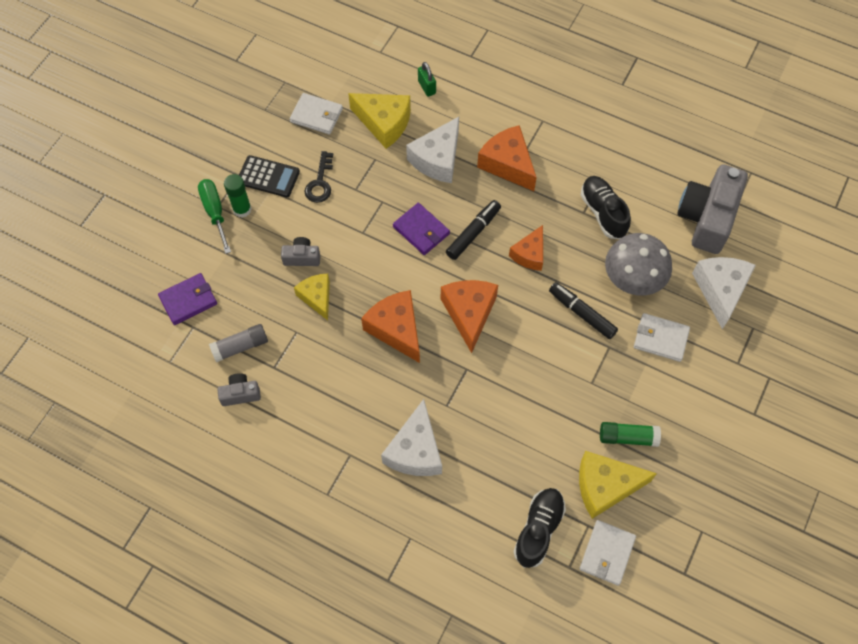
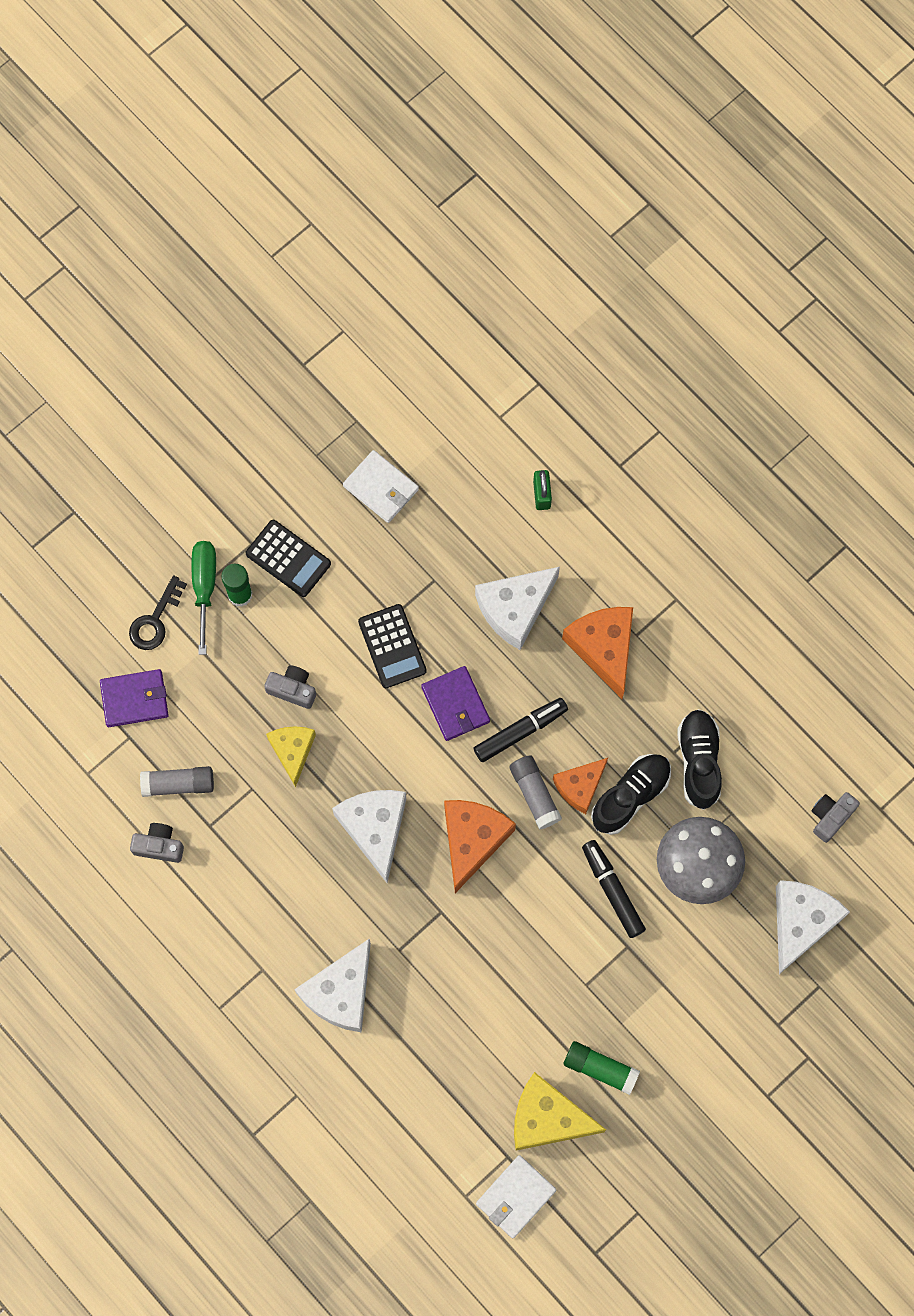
camera: 20 degrees right, 10 degrees up
black key [305,151,333,203] -> black key moved to [129,575,187,650]
yellow cheese [348,93,411,149] -> none
orange cheese [361,290,420,363] -> white cheese [332,790,406,883]
black shoe [513,488,566,568] -> black shoe moved to [591,754,671,835]
white wallet [634,313,690,362] -> none
grey camera [677,164,748,254] -> grey camera [811,792,860,843], size x0.46
none -> black calculator [358,604,427,688]
none -> grey glue stick [509,756,562,830]

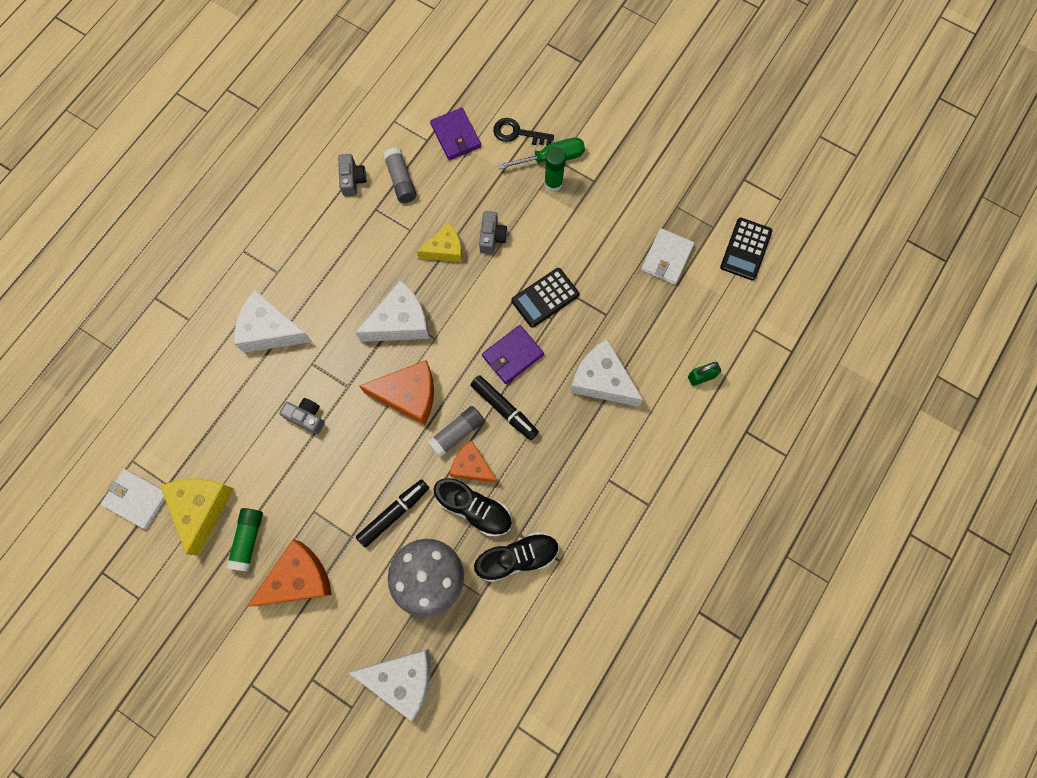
camera: 75 degrees right, 0 degrees up
black calculator [246,520,331,597] -> black calculator moved to [720,217,772,281]
orange cheese [562,607,633,699] -> orange cheese moved to [247,539,332,607]
grey camera [811,792,860,843] -> grey camera moved to [279,398,325,435]

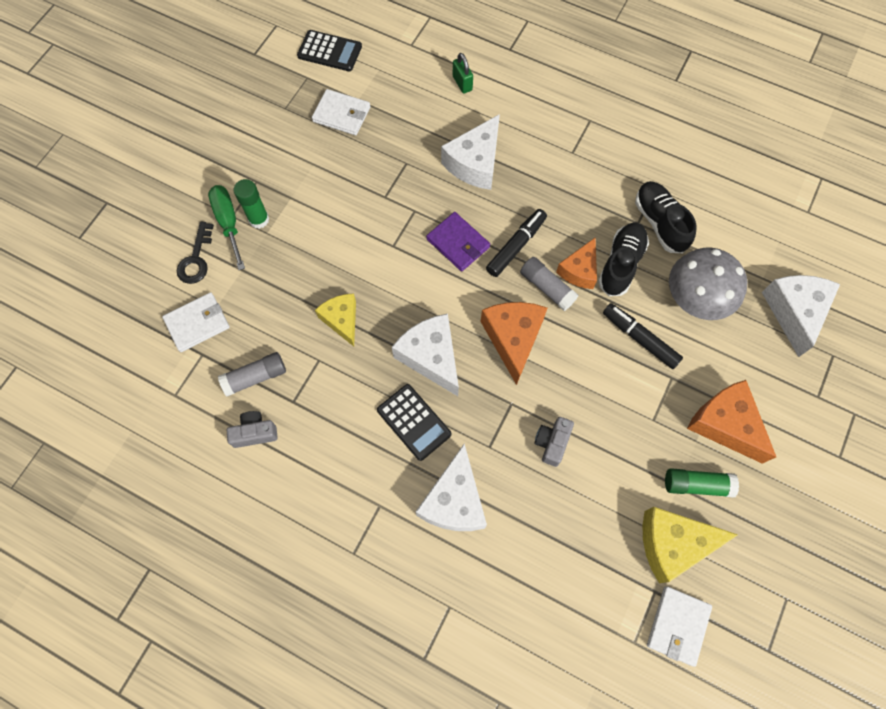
camera: 95 degrees left, 5 degrees down
purple wallet [430,108,481,160] -> white wallet [162,292,230,352]
grey camera [479,211,507,254] -> none
black calculator [511,268,579,328] -> black calculator moved to [377,384,452,461]

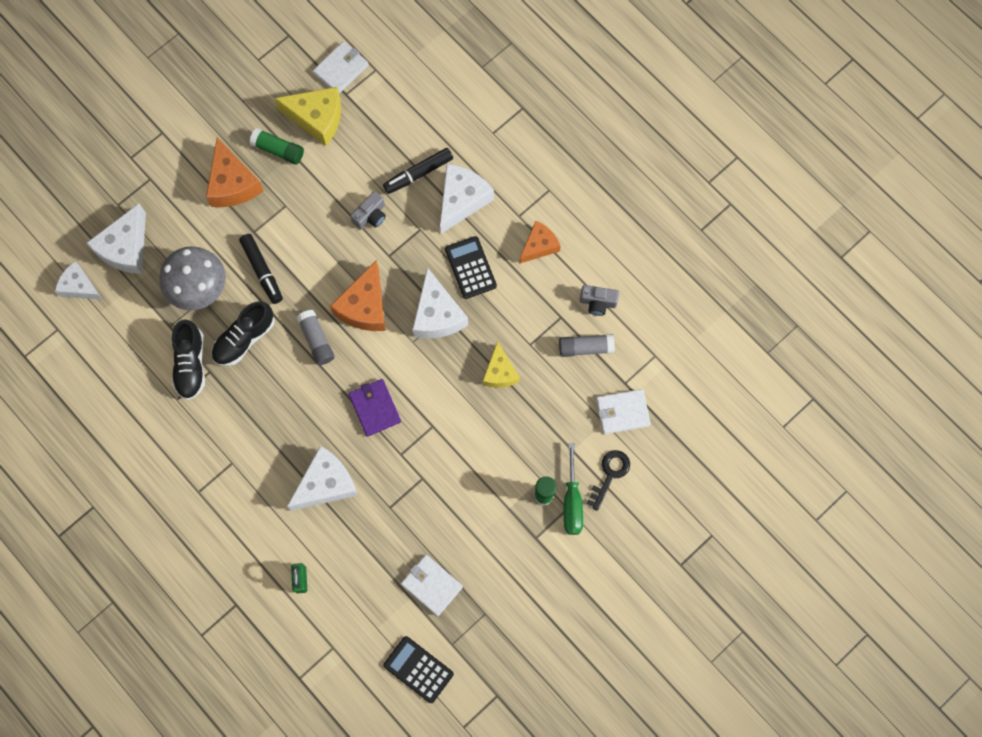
camera: 160 degrees left, 5 degrees up
black marker [486,209,547,277] -> black marker moved to [383,148,453,194]
orange cheese [556,238,597,289] -> orange cheese moved to [519,221,561,264]
none -> white cheese [55,261,103,300]

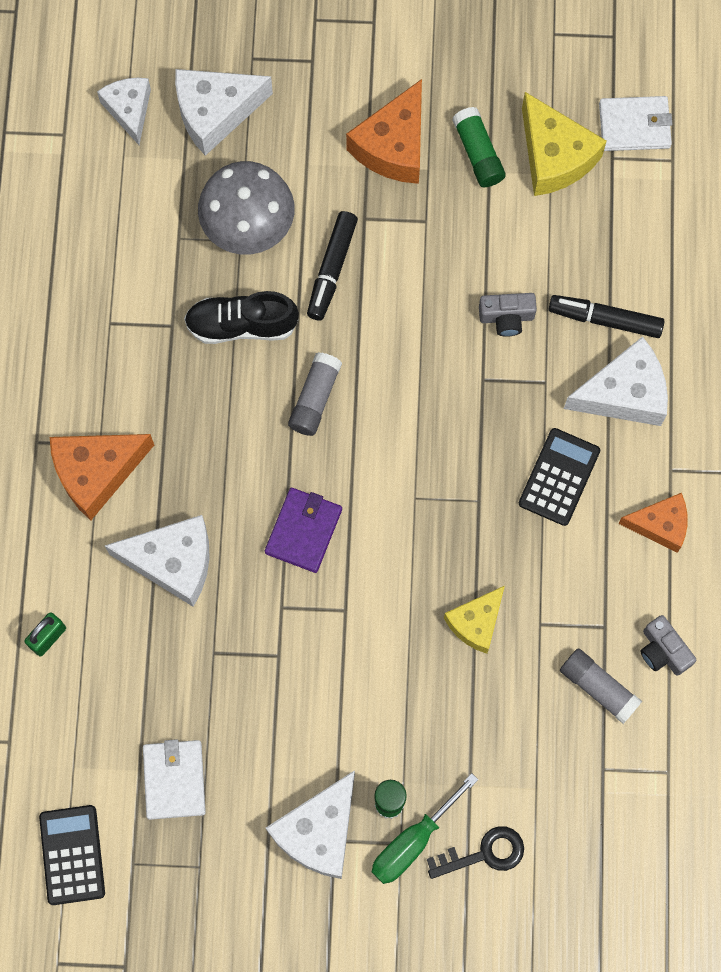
camera: 45 degrees right, 0 degrees up
black shoe [172,320,205,400] -> none
orange cheese [330,260,385,331] -> orange cheese moved to [50,434,154,520]
white cheese [412,267,468,339] -> white cheese moved to [266,770,355,879]
white wallet [596,389,651,434] -> none

